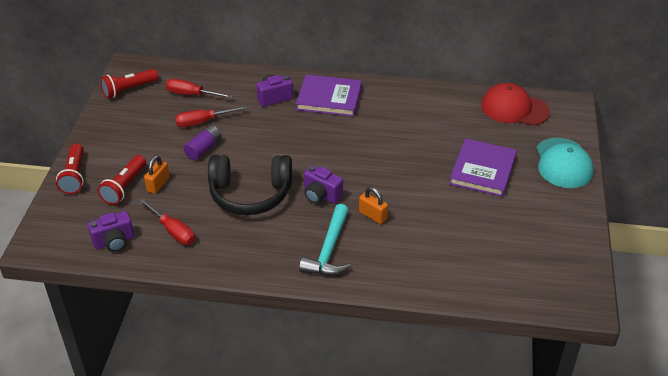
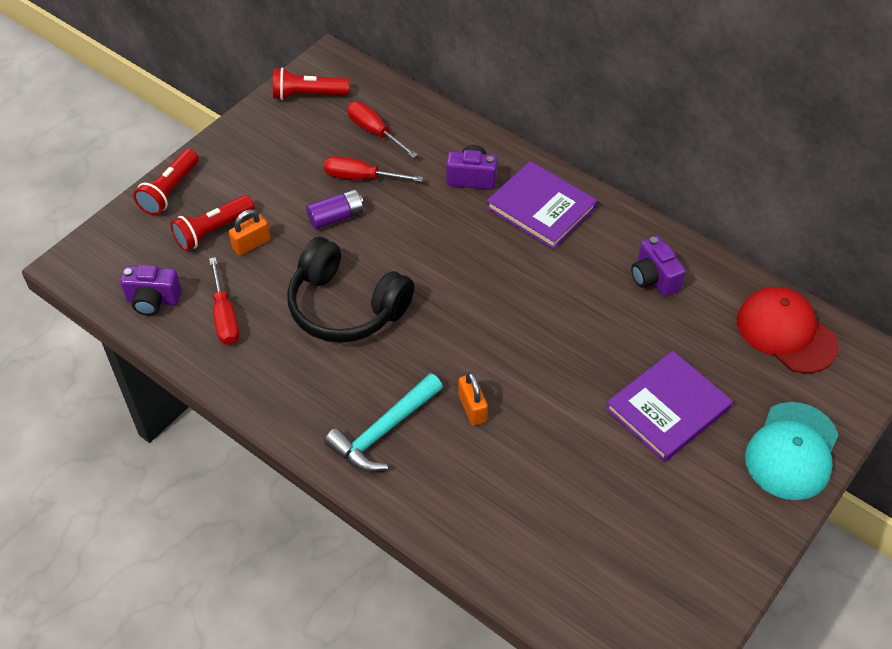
camera: 30 degrees right, 10 degrees up
purple camera [304,165,343,204] -> purple camera moved to [631,236,686,297]

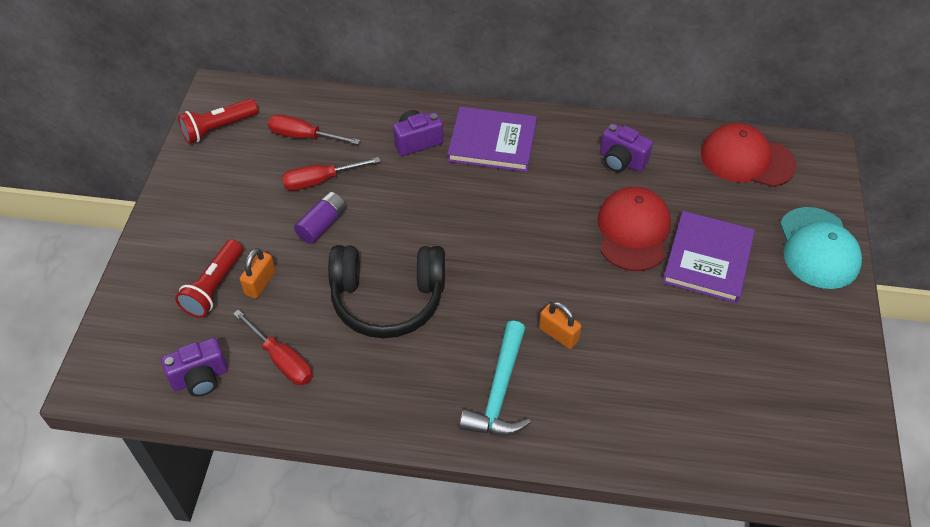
camera: 30 degrees left, 0 degrees up
red flashlight [133,149,199,215] -> none
none -> red cap [598,187,671,271]

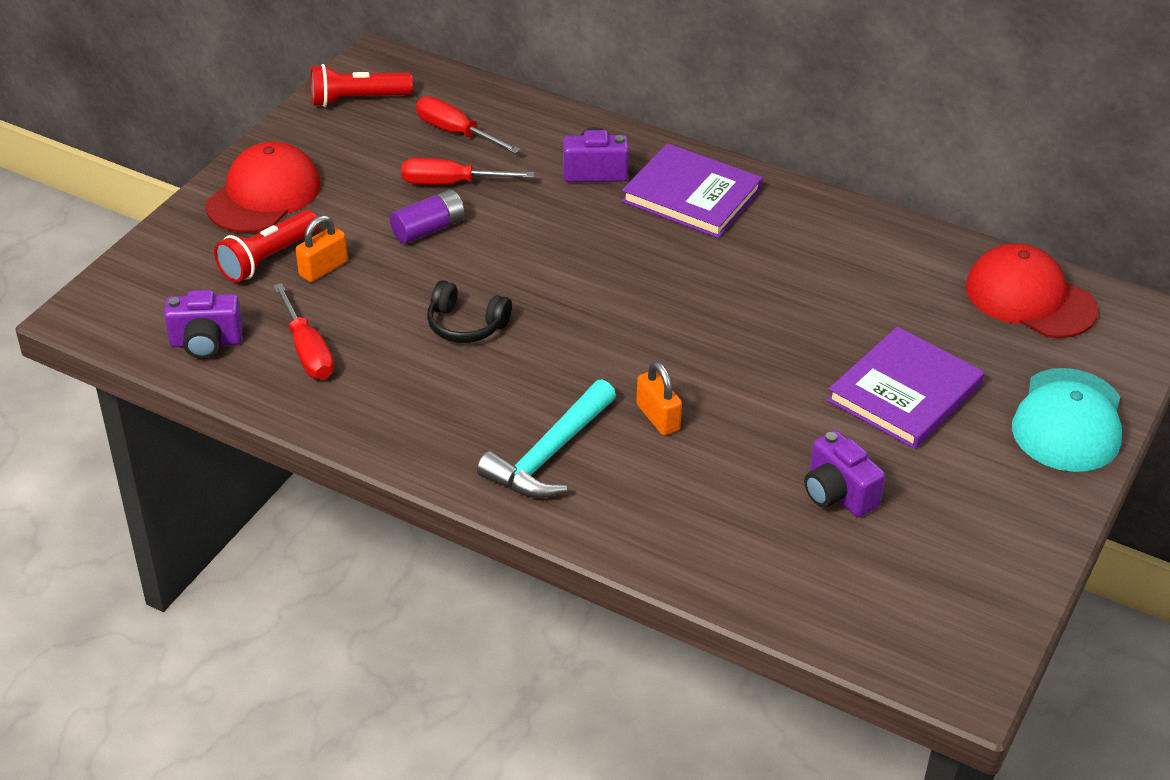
camera: 20 degrees right, 10 degrees down
black headphones [328,245,445,338] -> black headphones [427,280,512,343], size x0.52
red cap [598,187,671,271] -> red cap moved to [206,141,321,233]
purple camera [600,123,653,172] -> purple camera moved to [804,430,885,517]

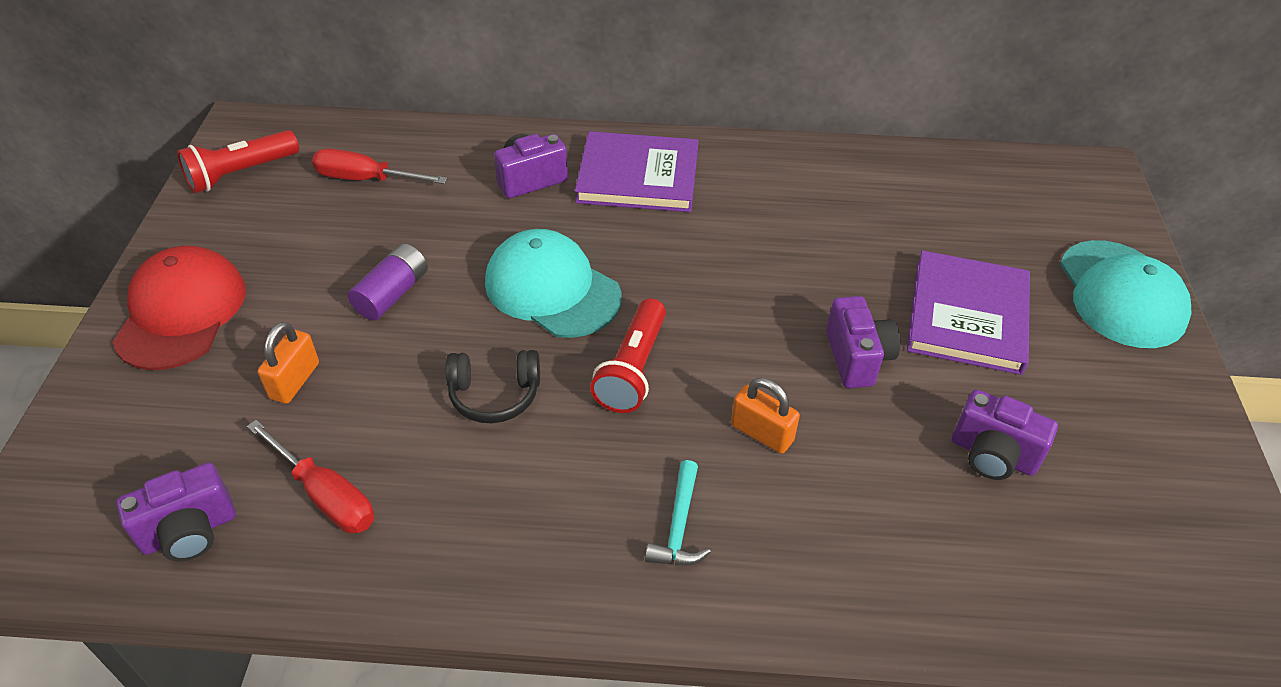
camera: 25 degrees left, 5 degrees up
red flashlight [214,210,319,283] -> red flashlight moved to [590,298,666,413]
red screwdriver [401,158,534,185] -> none
turquoise hammer [477,379,616,498] -> turquoise hammer [645,460,711,565], size x0.58
red cap [965,243,1098,338] -> none
none -> turquoise cap [485,229,622,338]
none -> purple camera [826,296,901,388]

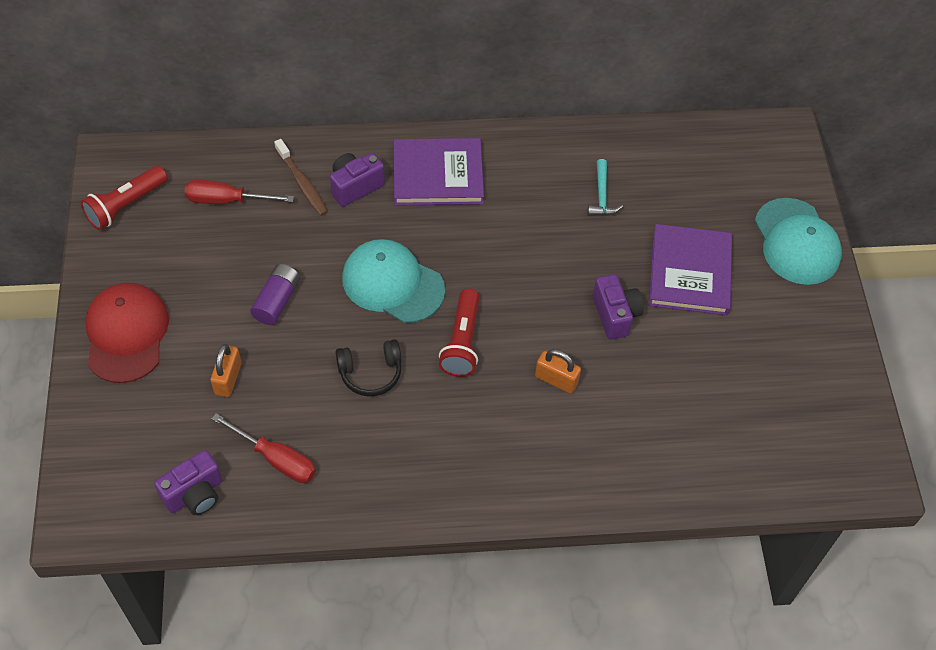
camera: 10 degrees left, 10 degrees up
turquoise hammer [645,460,711,565] -> turquoise hammer moved to [588,159,623,216]
purple camera [952,389,1058,480] -> none
none -> brown toothbrush [274,139,328,216]

